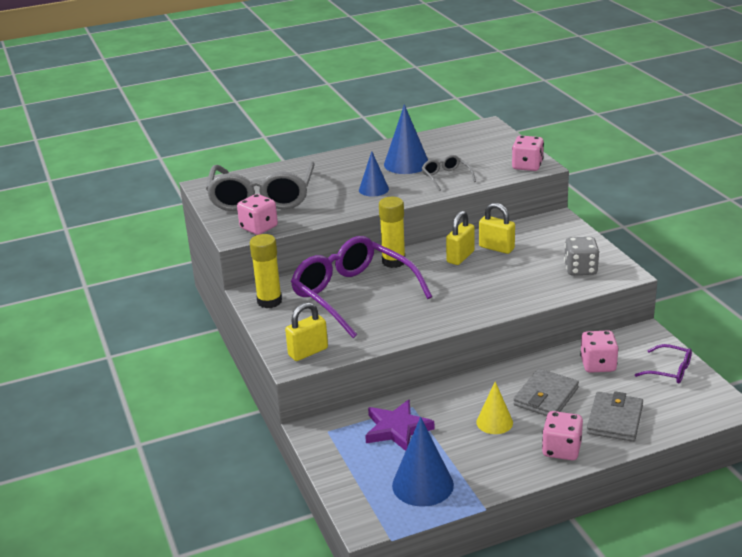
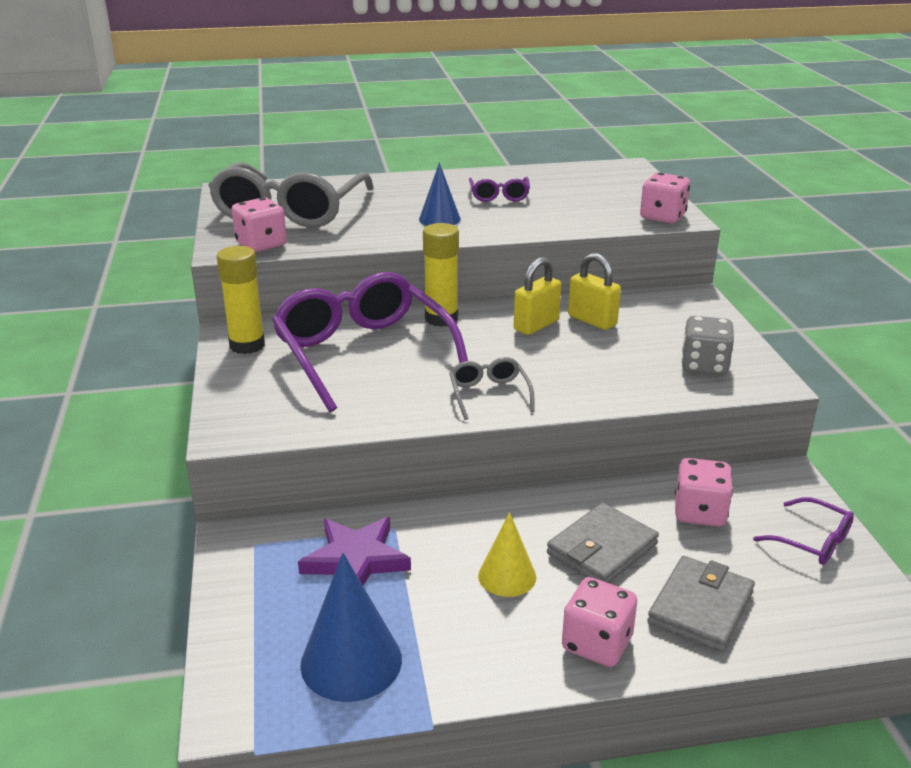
camera: 10 degrees right, 0 degrees up
yellow padlock [285,302,328,361] -> none
blue cone [384,104,428,174] -> purple glasses [469,177,530,202]
grey glasses [422,155,476,191] -> grey glasses moved to [449,357,535,420]

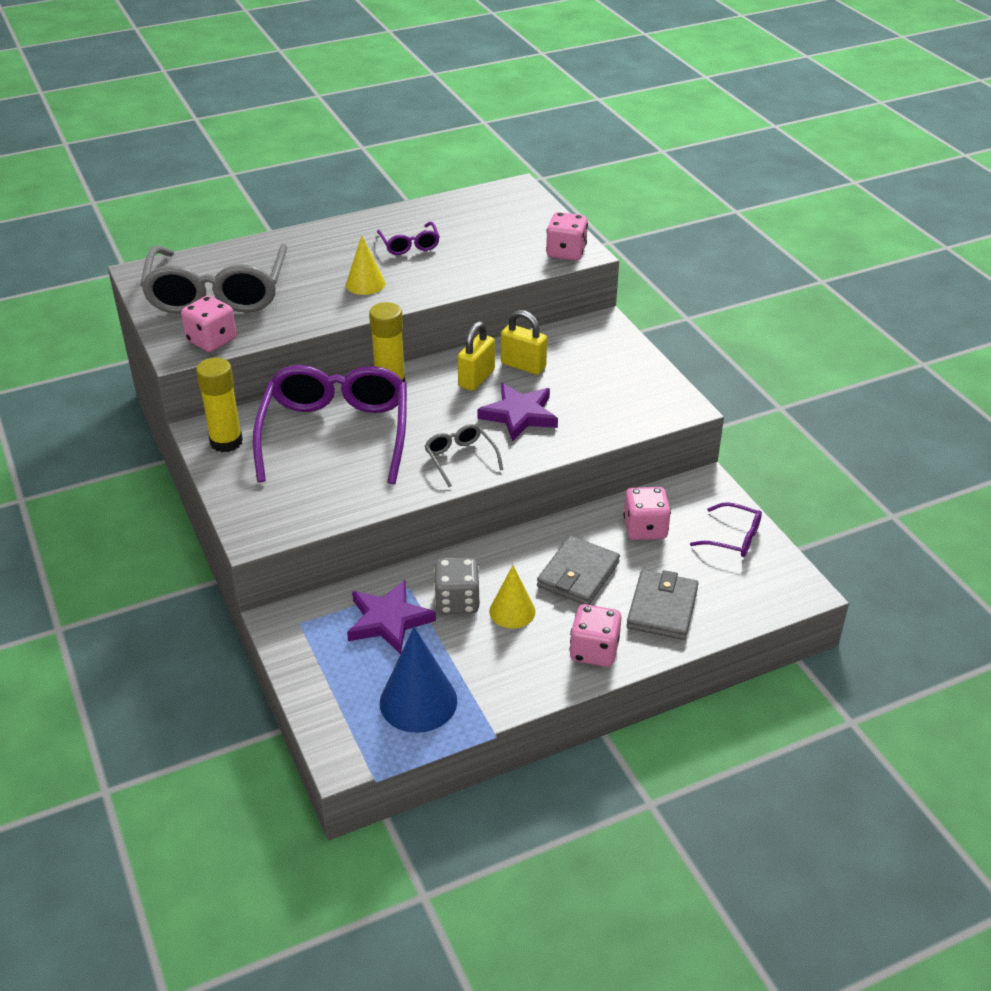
camera: 15 degrees left, 10 degrees up
purple glasses [272,272,468,412] -> purple glasses turned 45 degrees clockwise [253,365,407,484]
blue cone [419,162,461,226] -> yellow cone [346,236,385,295]
grey dice [681,316,734,376] -> grey dice moved to [434,558,480,614]
none -> purple star [477,383,558,441]

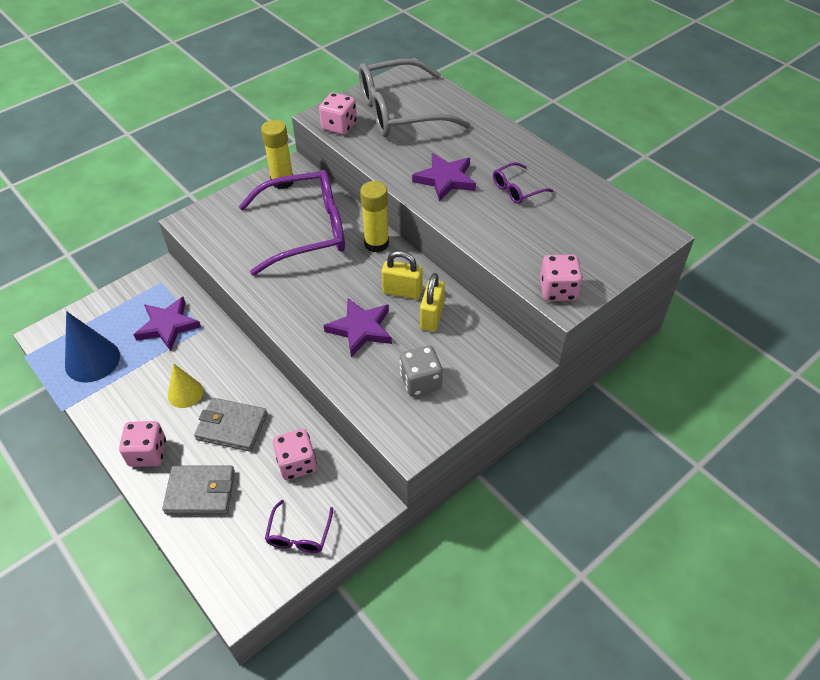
camera: 75 degrees right, 10 degrees up
yellow cone [346,236,385,295] -> purple star [412,153,476,202]
grey glasses [424,424,504,487] -> none
grey dice [434,558,480,614] -> grey dice moved to [400,345,443,396]

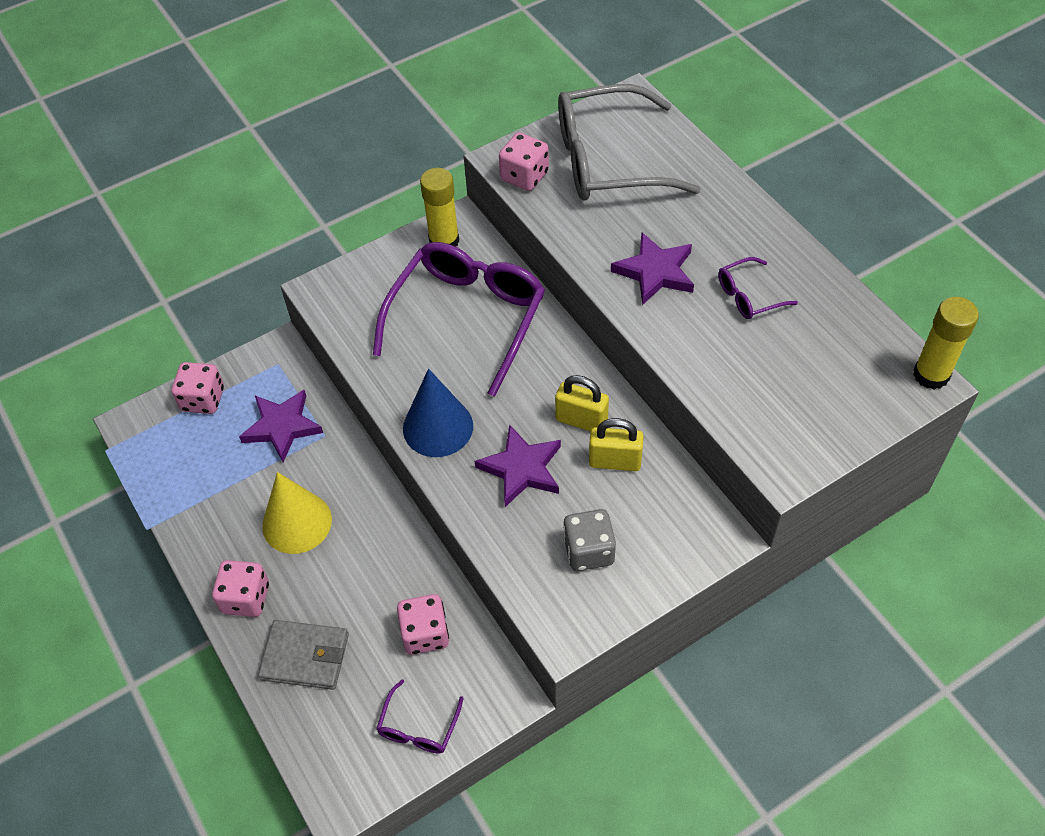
camera: 10 degrees right, 5 degrees up
blue cone [65,311,120,383] -> blue cone moved to [403,369,473,457]
yellow cone [168,363,203,408] -> yellow cone [262,472,332,554], size x1.57
grey wallet [194,398,267,452] -> none
purple glasses [239,170,345,275] -> purple glasses turned 60 degrees counterclockwise [373,242,545,397]
yellow glue stick [360,181,389,253] -> yellow glue stick moved to [913,297,979,390]
yellow padlock [420,273,445,332] -> yellow padlock turned 75 degrees clockwise [589,418,644,471]
pink dice [540,255,583,301] -> pink dice moved to [172,362,224,414]

